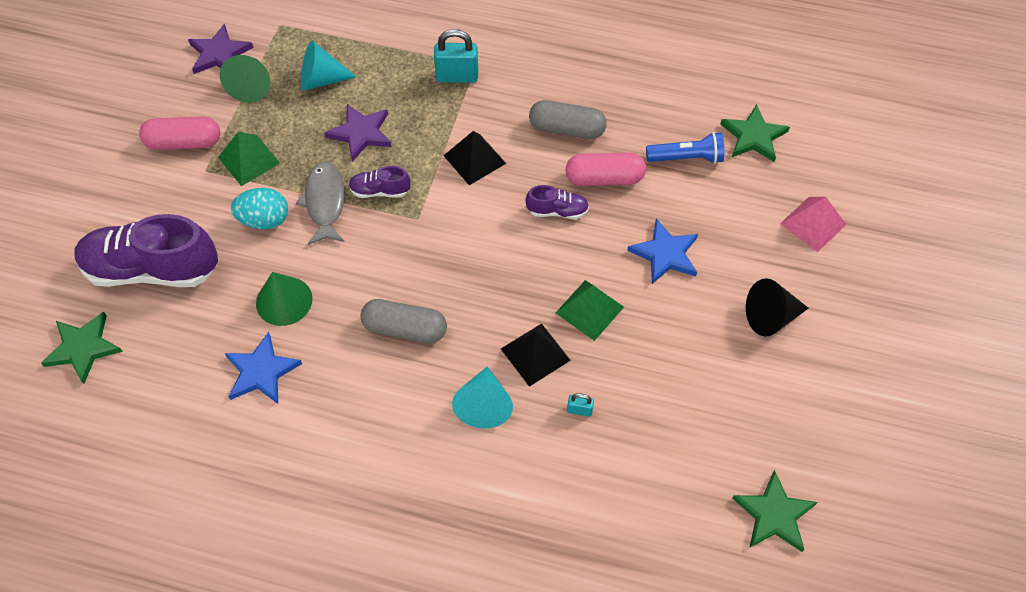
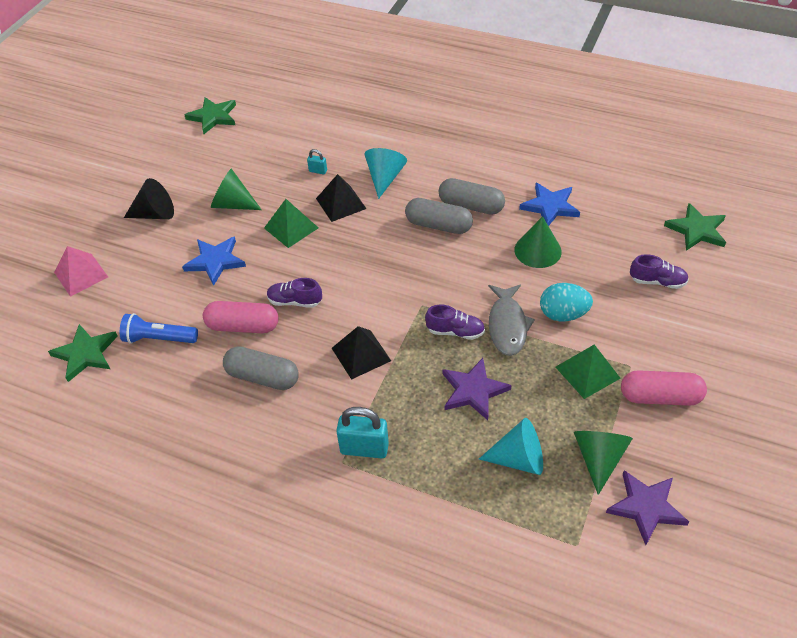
camera: 170 degrees left, 10 degrees down
purple shoe [74,214,218,287] -> purple shoe [630,254,689,289], size x0.46
none -> green cone [211,169,262,210]
none -> grey capsule [438,178,505,215]

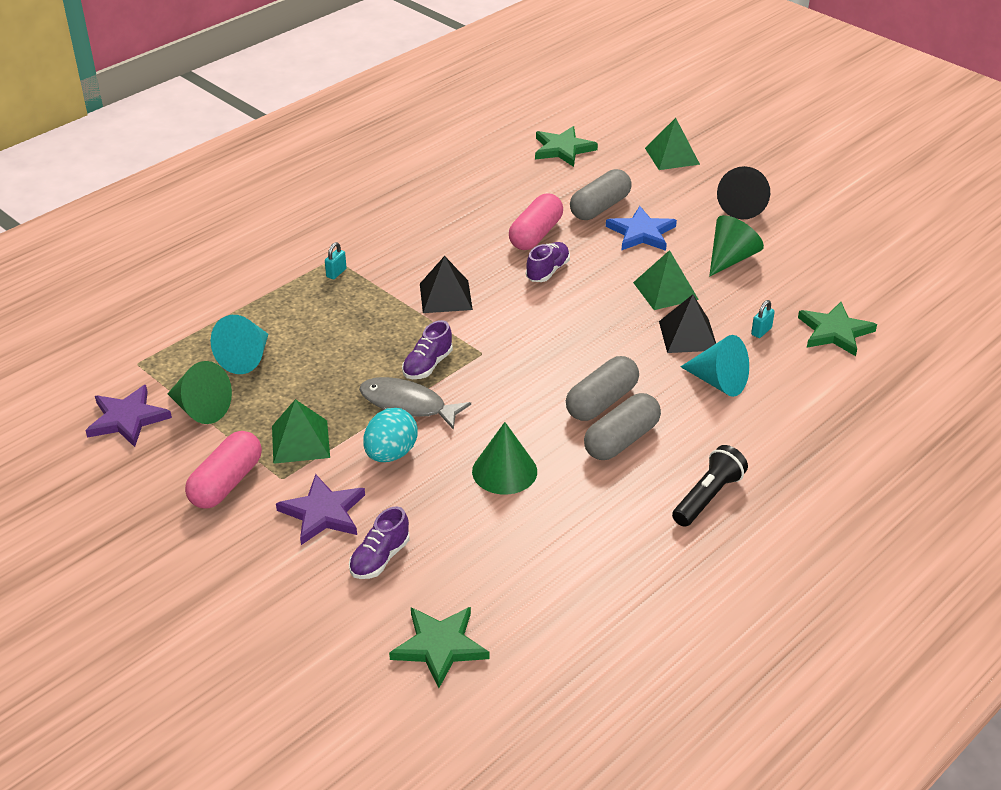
camera: 110 degrees right, 10 degrees down
pink pyramid [54,246,108,297] -> green pyramid [645,118,700,170]
blue flashlight [120,313,198,344] -> none
green star [185,97,236,134] -> green star moved to [798,302,877,356]
grey capsule [223,346,299,390] -> grey capsule moved to [570,169,632,220]
turquoise padlock [336,407,389,458] -> turquoise padlock [325,242,347,279], size x0.49
purple star [443,358,512,420] -> purple star moved to [276,474,365,545]
blue star [519,183,580,226] -> none
none -> black flashlight [672,445,748,527]

